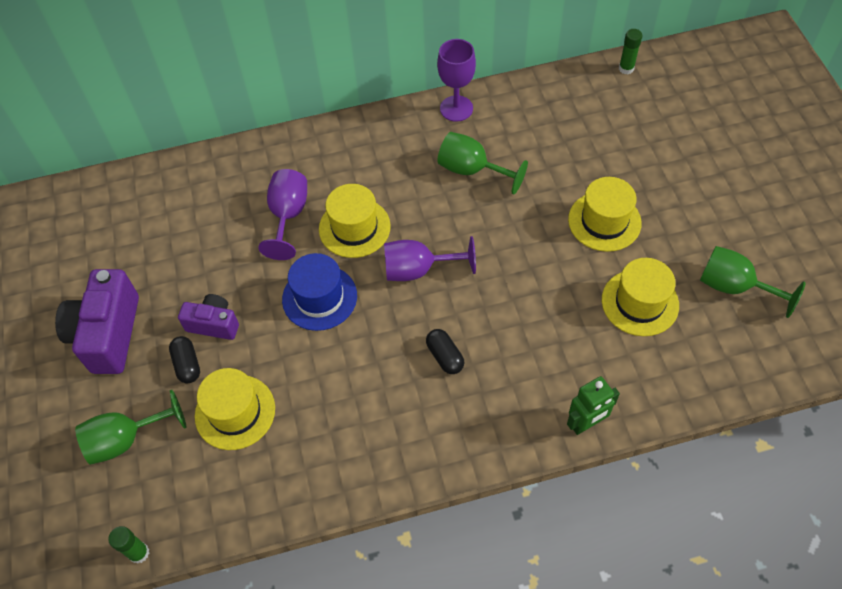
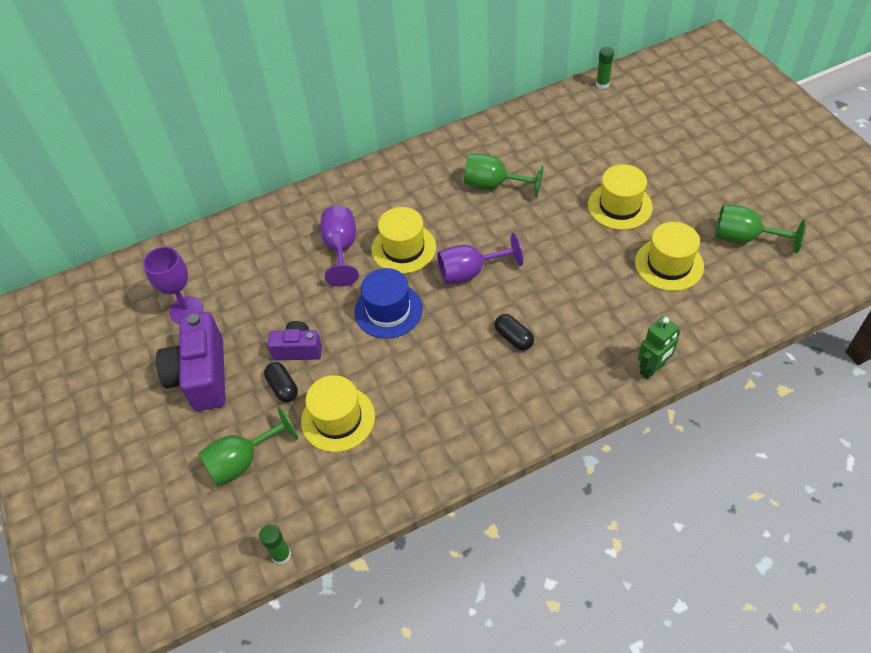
camera: 10 degrees left, 5 degrees down
purple goblet [437,39,476,122] -> purple goblet moved to [143,246,203,324]

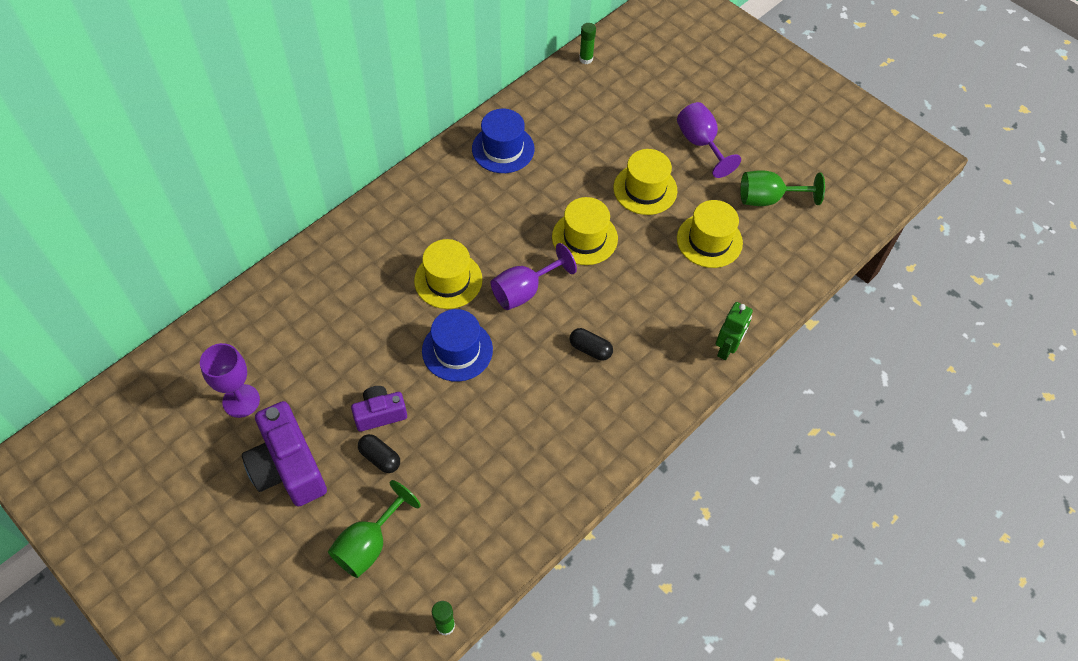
camera: 25 degrees left, 5 degrees up
yellow hat [301,375,375,452] -> yellow hat moved to [552,197,618,265]
purple goblet [320,206,359,287] -> purple goblet moved to [677,102,741,178]
green goblet [464,153,543,197] -> none
none -> blue hat [472,109,534,173]

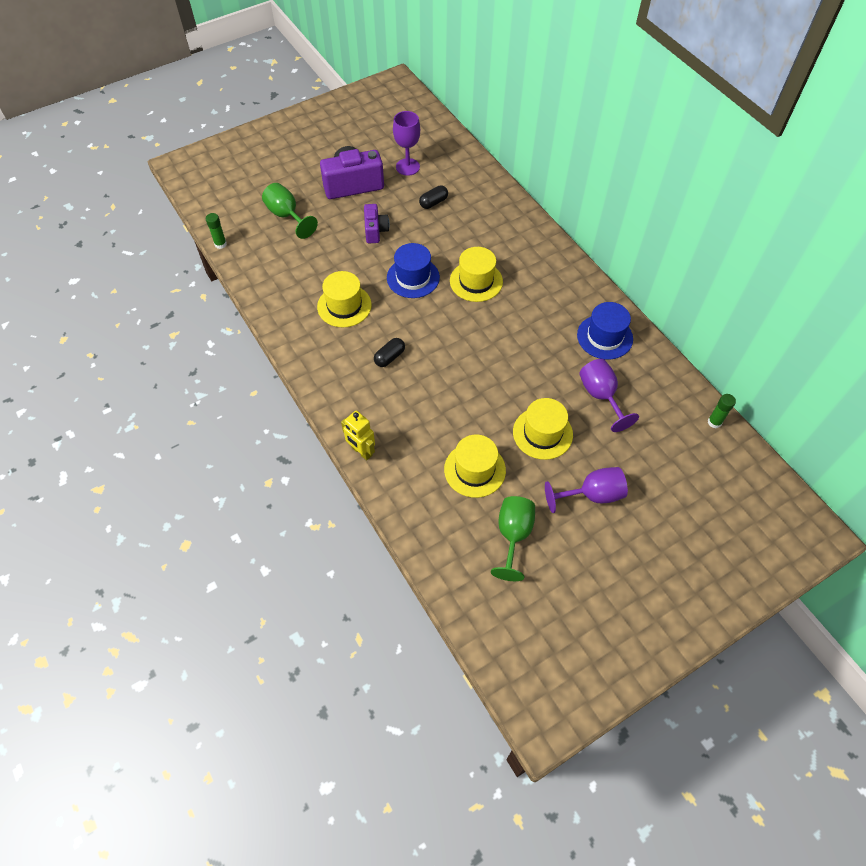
camera: 105 degrees right, 0 degrees up
black capsule [358,434,400,473] -> black capsule moved to [419,185,448,209]
purple goblet [491,243,577,310] -> purple goblet moved to [579,359,639,432]
yellow hat [552,197,618,265] -> yellow hat moved to [317,271,372,327]
green robot [716,302,753,360] -> yellow robot [341,411,375,460]

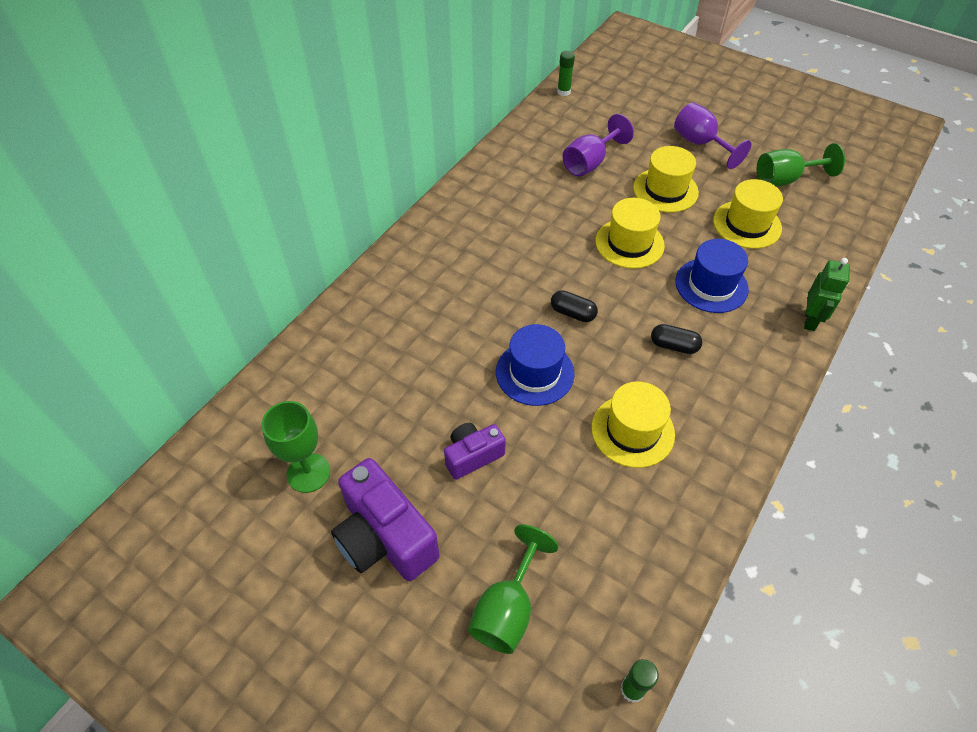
camera: 115 degrees left, 5 degrees down
yellow robot [341,411,375,460] -> green robot [804,258,850,331]
purple goblet [393,111,420,176] -> green goblet [262,401,330,493]
black capsule [419,185,448,209] -> black capsule moved to [551,290,598,322]
yellow hat [450,247,503,302] -> yellow hat moved to [595,198,665,269]
blue hat [577,302,633,360] -> blue hat moved to [676,239,749,313]

